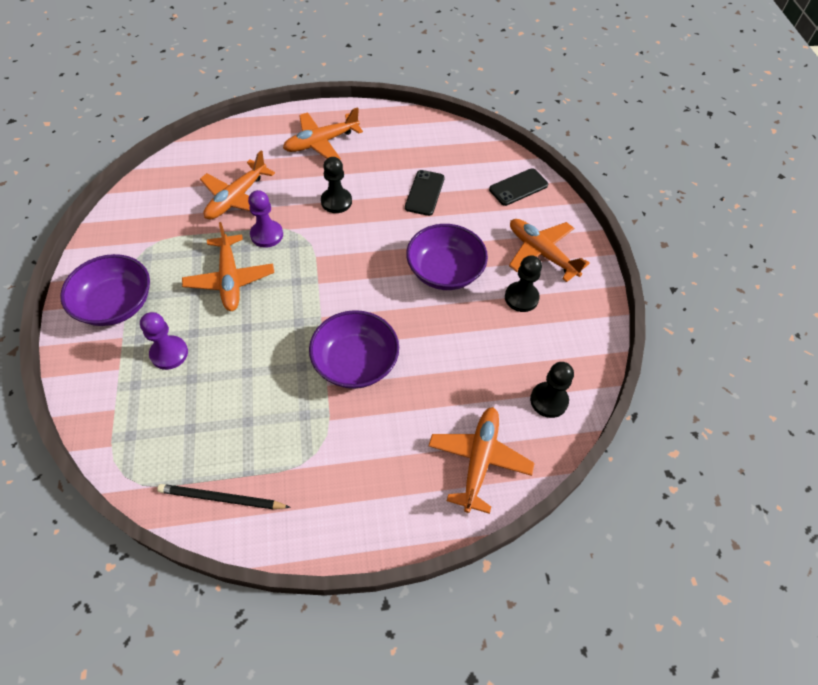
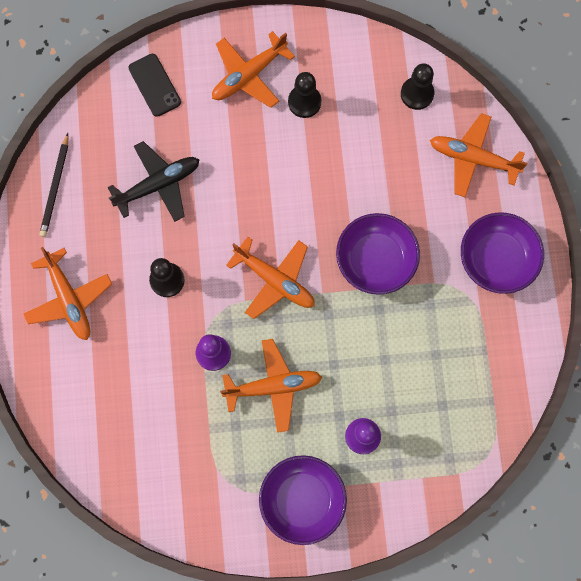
camera: 85 degrees left, 20 degrees up
black pencil [157,484,291,509] -> black pencil moved to [39,133,68,237]
orange plane [200,151,275,219] -> orange plane moved to [226,237,315,319]
black phone [405,170,445,216] -> black plane [107,141,199,222]
purple bowl [406,224,488,290] -> purple bowl moved to [461,212,544,294]

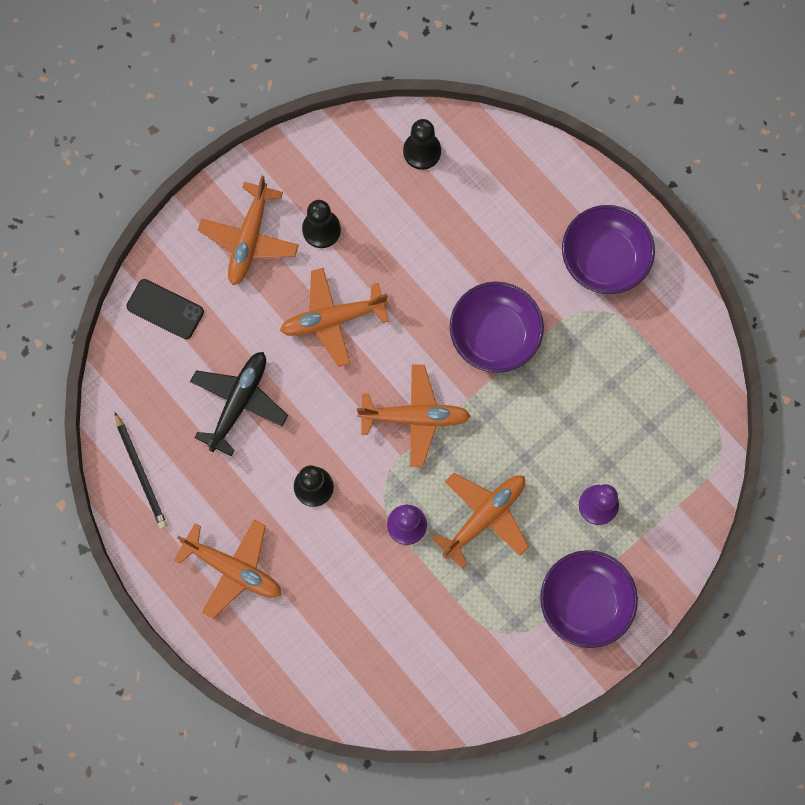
camera: 35 degrees left, 0 degrees up
orange plane [430,113,528,197] -> orange plane moved to [280,268,389,367]

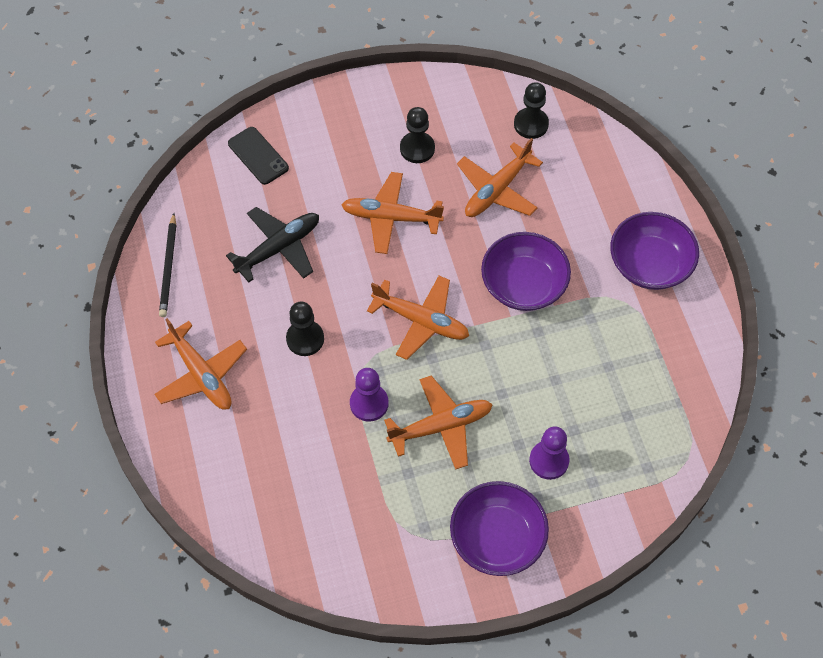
camera: 25 degrees right, 15 degrees down
orange plane [198,176,299,285] -> orange plane moved to [457,138,543,217]

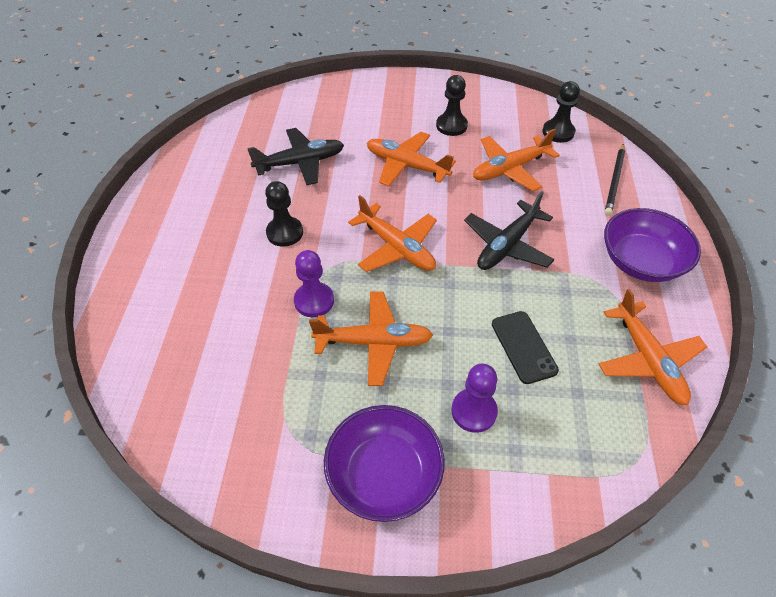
camera: 20 degrees right, 10 degrees down
orange plane [154,318,247,410] -> orange plane moved to [599,289,707,405]
black pencil [159,213,176,317] -> black pencil moved to [605,144,625,216]
black phone [228,127,289,185] -> black phone moved to [492,311,559,384]
purple bowl [481,232,571,311] -> black plane [464,191,555,270]

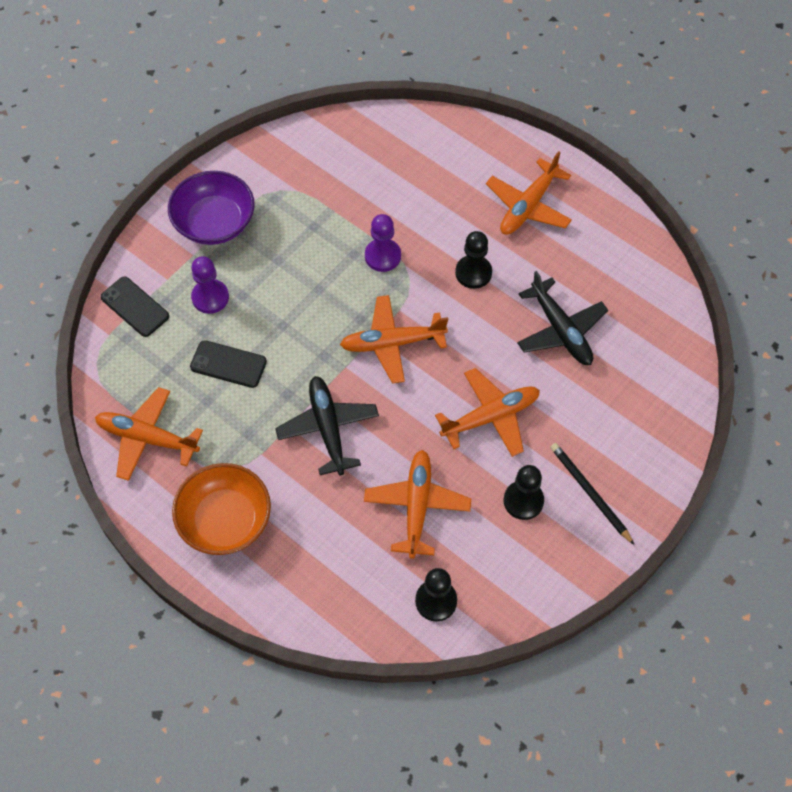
camera: 125 degrees right, 10 degrees up
black plane [247,128,344,185] -> black plane turned 45 degrees counterclockwise [517,271,608,365]
orange plane [309,291,433,386] -> orange plane moved to [486,151,572,235]
purple bowl [604,208,701,282] -> orange bowl [172,463,271,555]
black pencil [605,144,625,216] -> black pencil moved to [550,443,634,545]
none -> black phone [101,277,169,337]

